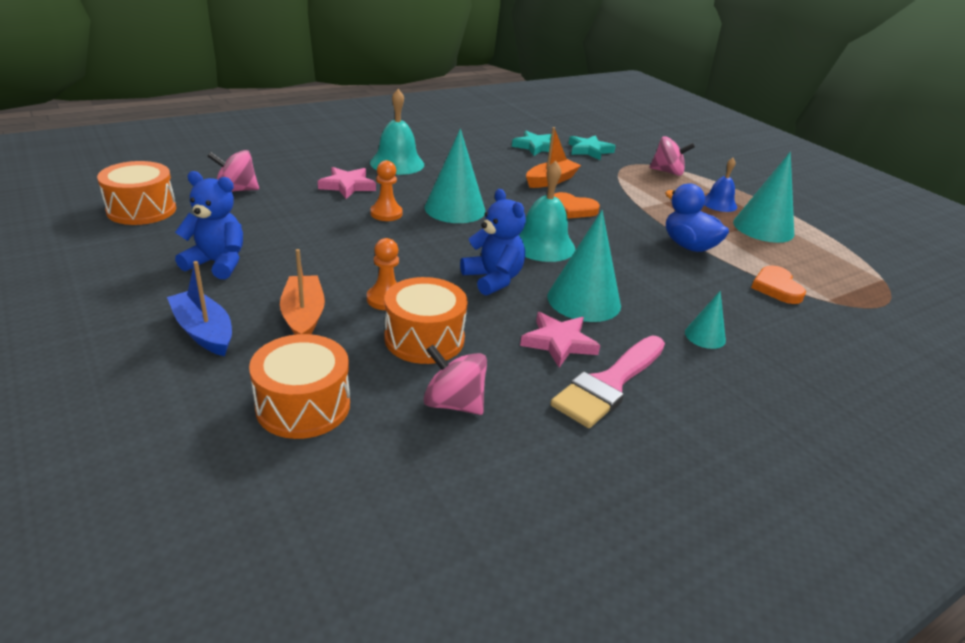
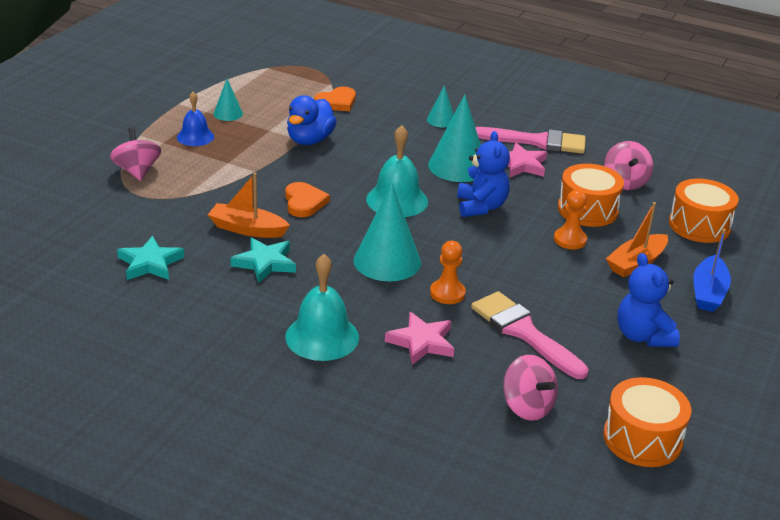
camera: 120 degrees left, 0 degrees up
blue teddy bear [460,189,526,296] -> blue teddy bear turned 150 degrees clockwise [457,131,510,217]
turquoise star [569,135,616,160] -> turquoise star moved to [230,237,296,283]
turquoise cone [733,152,794,243] -> turquoise cone [213,79,243,121], size x0.52
none -> pink brush [471,291,589,379]

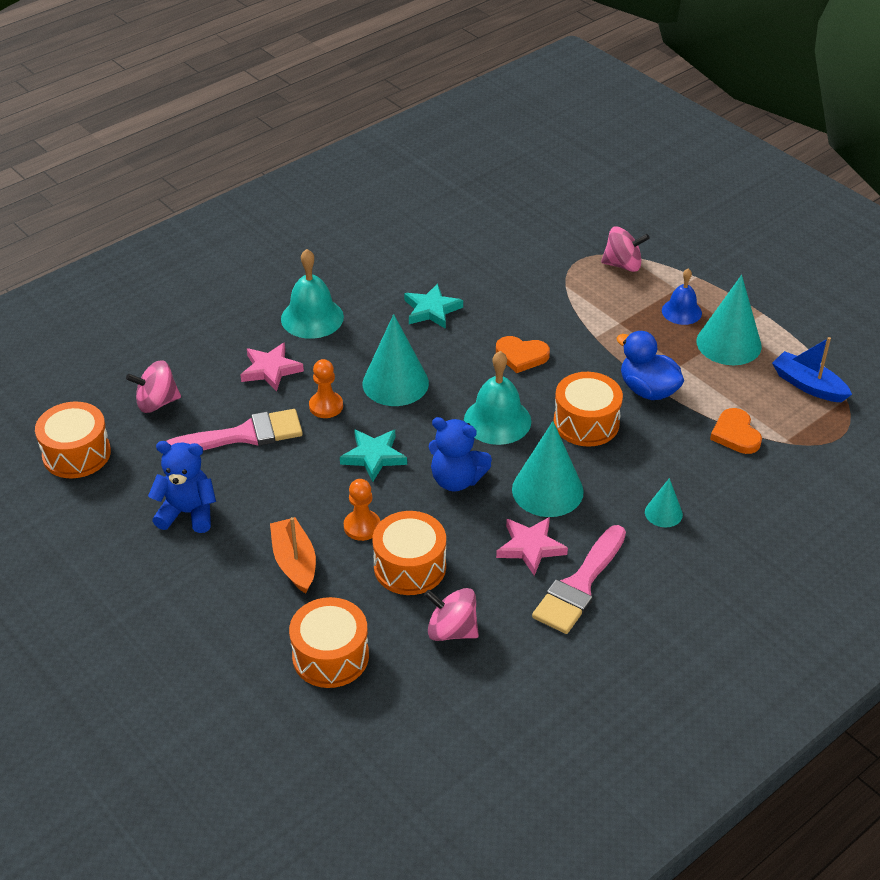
camera: 115 degrees right, 10 degrees up
turquoise star [117,236,184,280] -> turquoise star moved to [340,429,407,482]
orange boat [208,173,290,238] -> none
turquoise cone [213,79,243,121] -> turquoise cone [696,275,762,365], size x1.92
blue boat [693,229,731,312] -> blue boat moved to [772,337,852,402]
none -> orange drum [553,372,623,447]

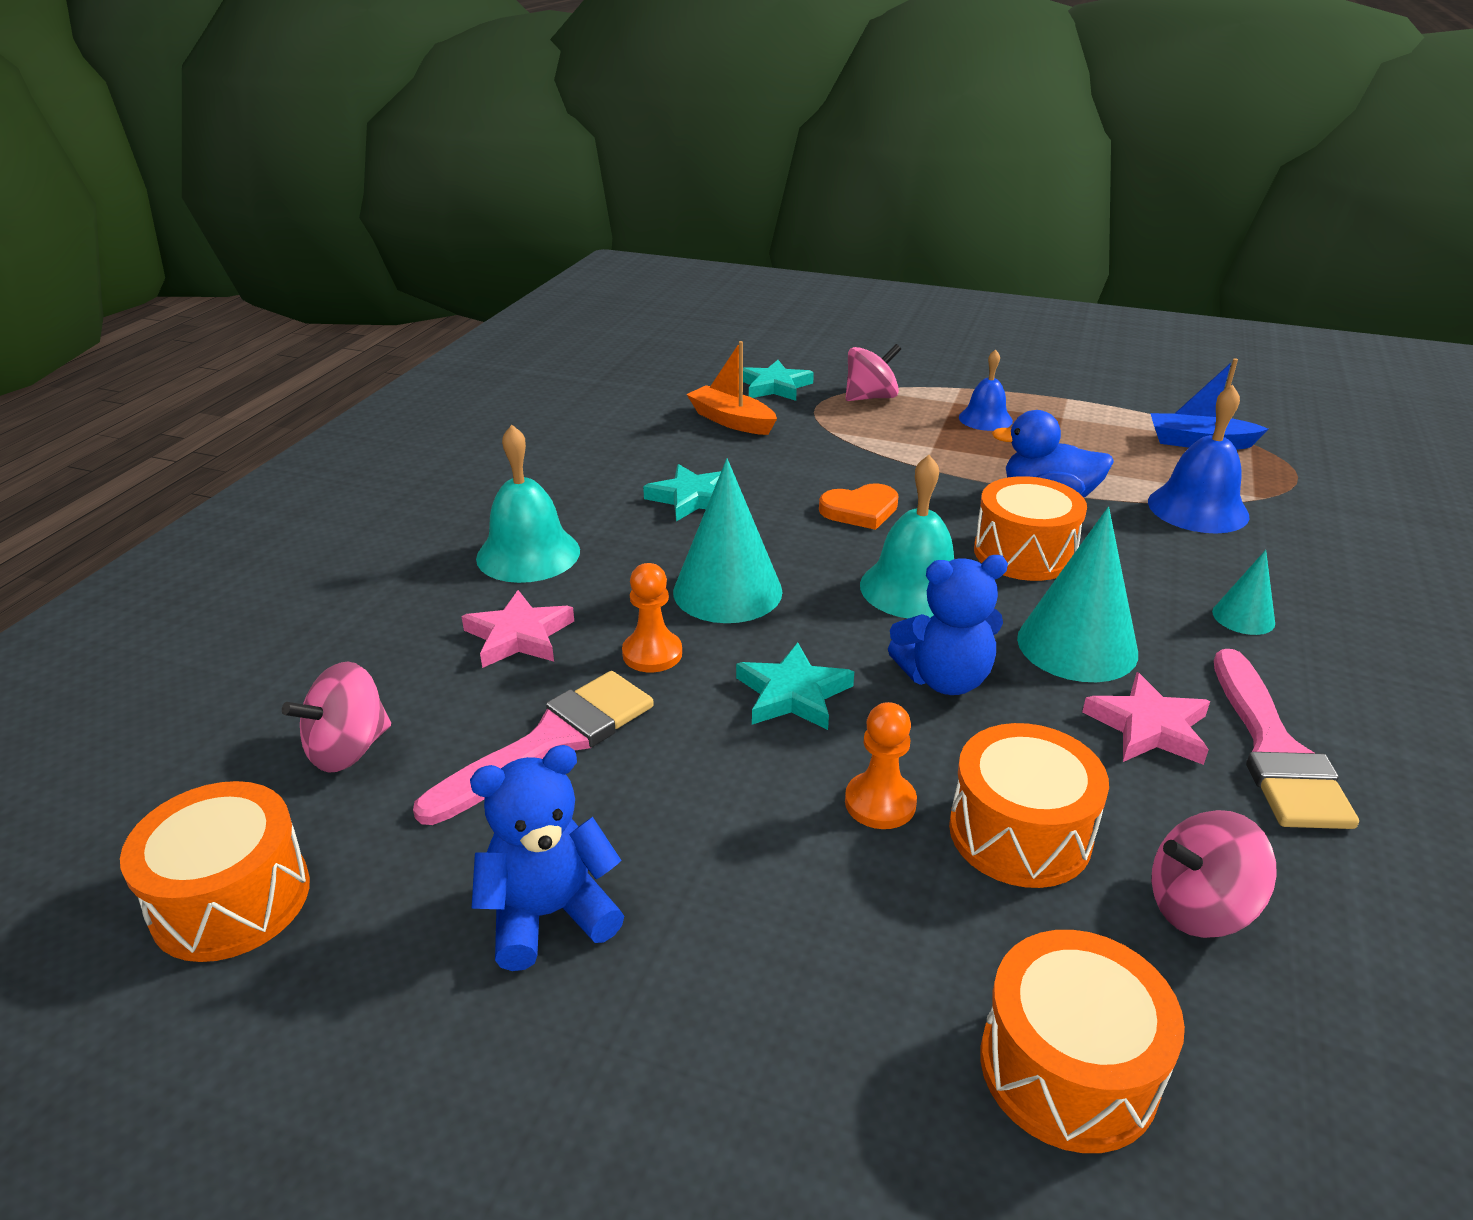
camera: 30 degrees left, 10 degrees down
orange boat [270,517,316,593] -> orange boat moved to [686,341,777,435]
turquoise cone [696,275,762,365] -> none
orange heart [710,408,762,454] -> blue bell [1148,385,1249,533]
none -> turquoise star [743,360,814,401]

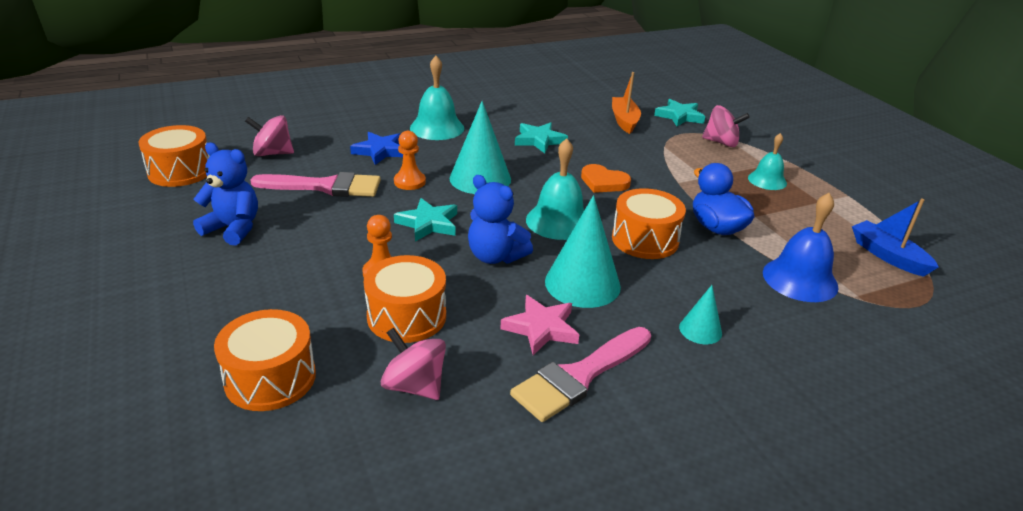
camera: 45 degrees right, 0 degrees up
pink star [461,590,574,668] -> blue star [350,132,403,165]
blue bell [959,349,1013,431] -> turquoise bell [748,133,787,190]

